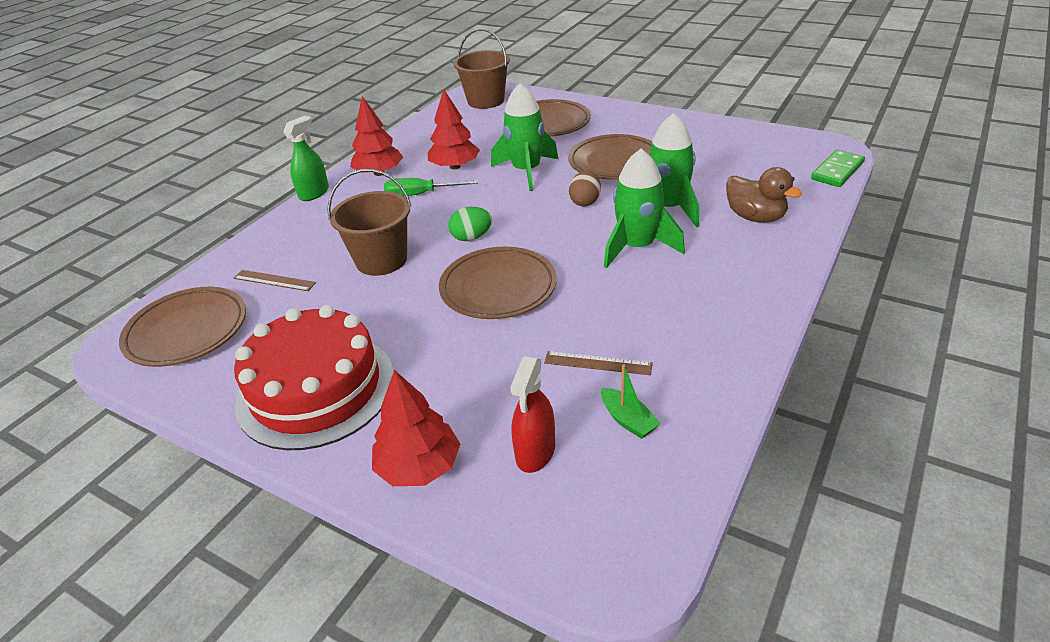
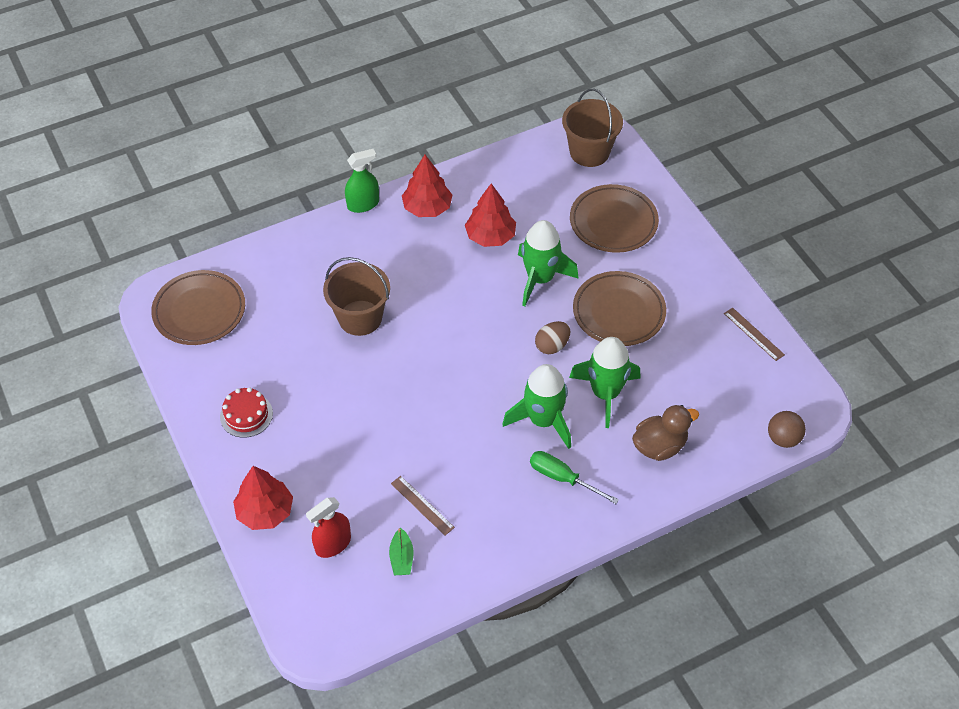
camera: 30 degrees right, 15 degrees up
brown ruler [234,270,316,291] -> brown ruler moved to [724,307,785,361]
red cake [234,305,394,450] -> red cake [220,387,273,438], size x0.46
green screwdriver [384,178,478,196] -> green screwdriver moved to [530,451,619,504]
brown plate [439,246,557,319] -> none
green egg [448,207,492,241] -> none
brown duck [726,167,802,223] -> brown duck turned 105 degrees counterclockwise [632,405,699,461]
green domino [811,150,865,187] -> brown ball [768,411,806,448]

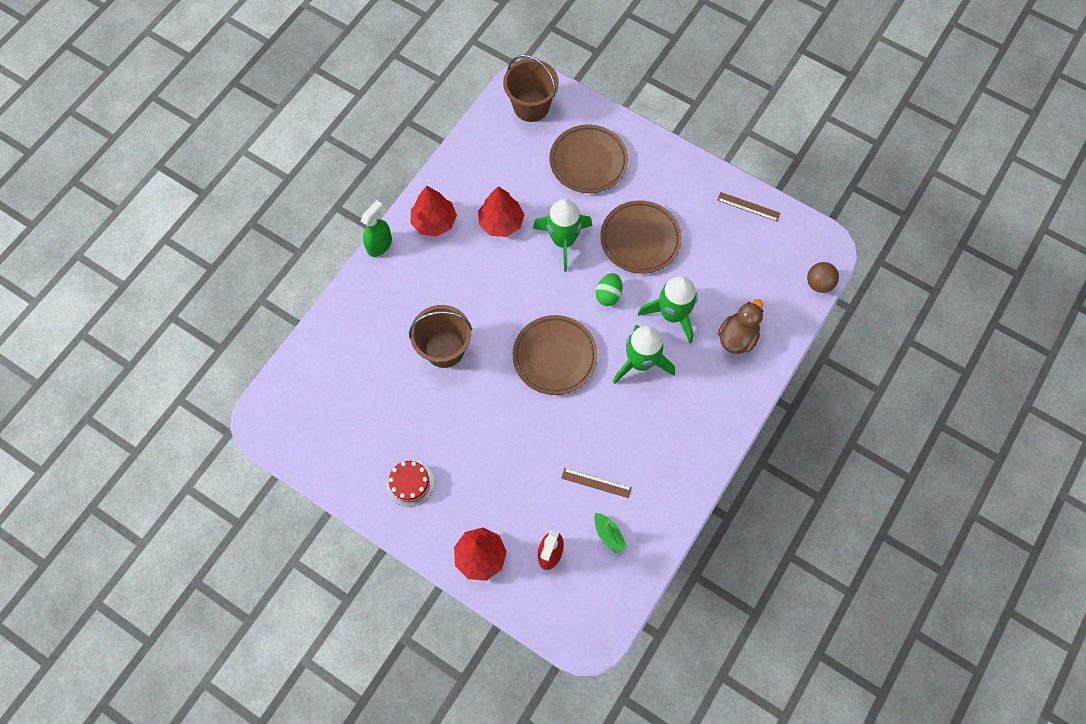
camera: 30 degrees left, 15 degrees up
brown plate [151,270,245,345] -> brown plate moved to [513,315,598,395]
green screwdriver [530,451,619,504] -> none
brown egg [535,321,570,354] -> green egg [596,273,622,306]

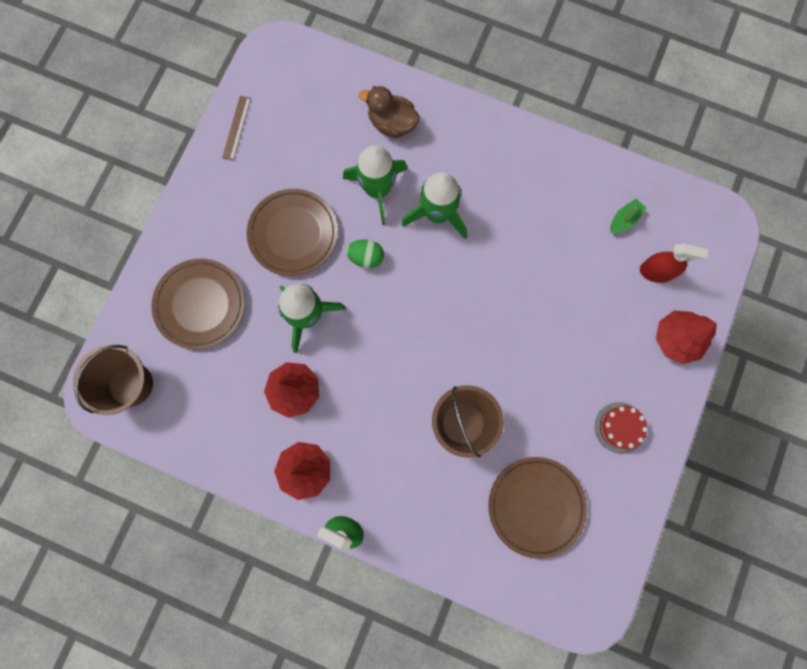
camera: 100 degrees left, 10 degrees up
brown plate [513,315,598,395] -> brown plate moved to [488,457,587,559]
brown ruler [561,468,632,498] -> none
brown ball [807,262,839,293] -> none

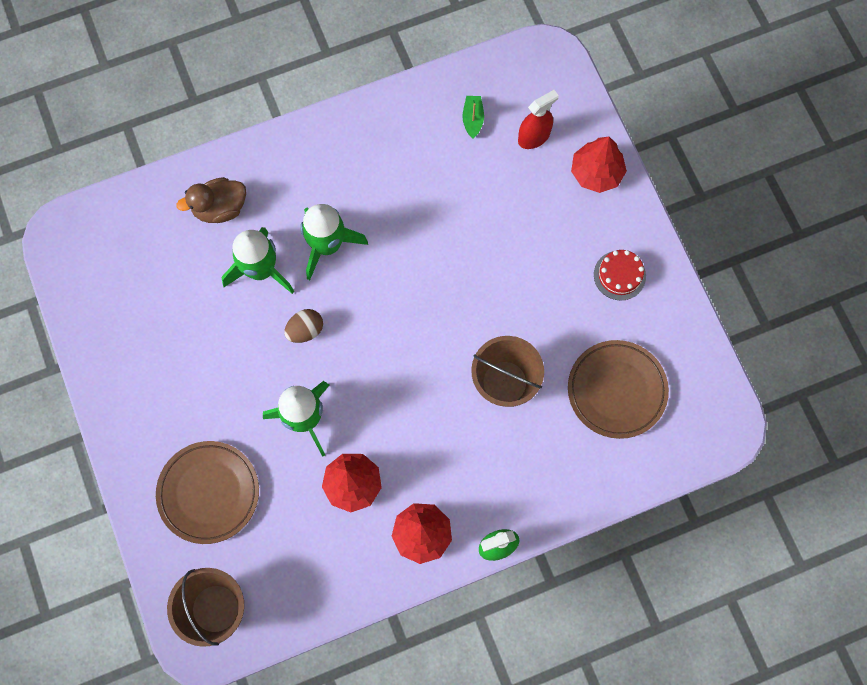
camera: 45 degrees left, 5 degrees down
brown ruler [222,96,251,161] -> none
brown plate [247,189,338,276] -> none
green egg [346,239,384,268] -> brown egg [284,309,323,343]

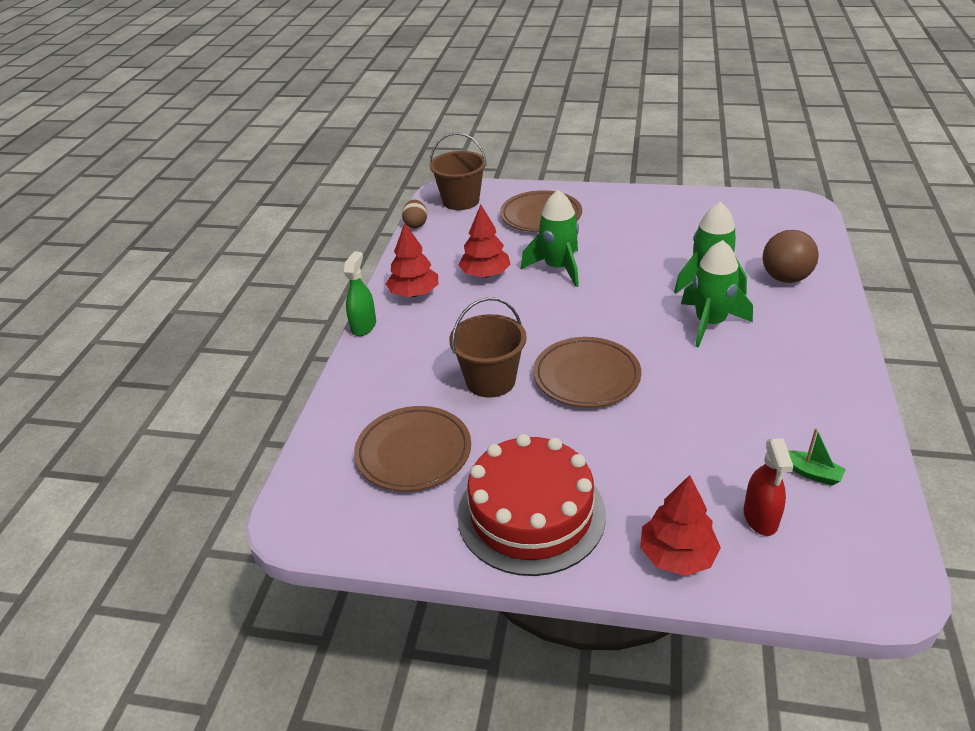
camera: 125 degrees right, 35 degrees down
brown duck [176,177,246,223] -> brown ball [763,230,819,283]
brown egg [284,309,323,343] -> brown egg moved to [402,200,427,229]
red cake [594,250,646,301] -> red cake [457,434,606,576], size x2.17
none -> brown plate [533,337,641,408]

